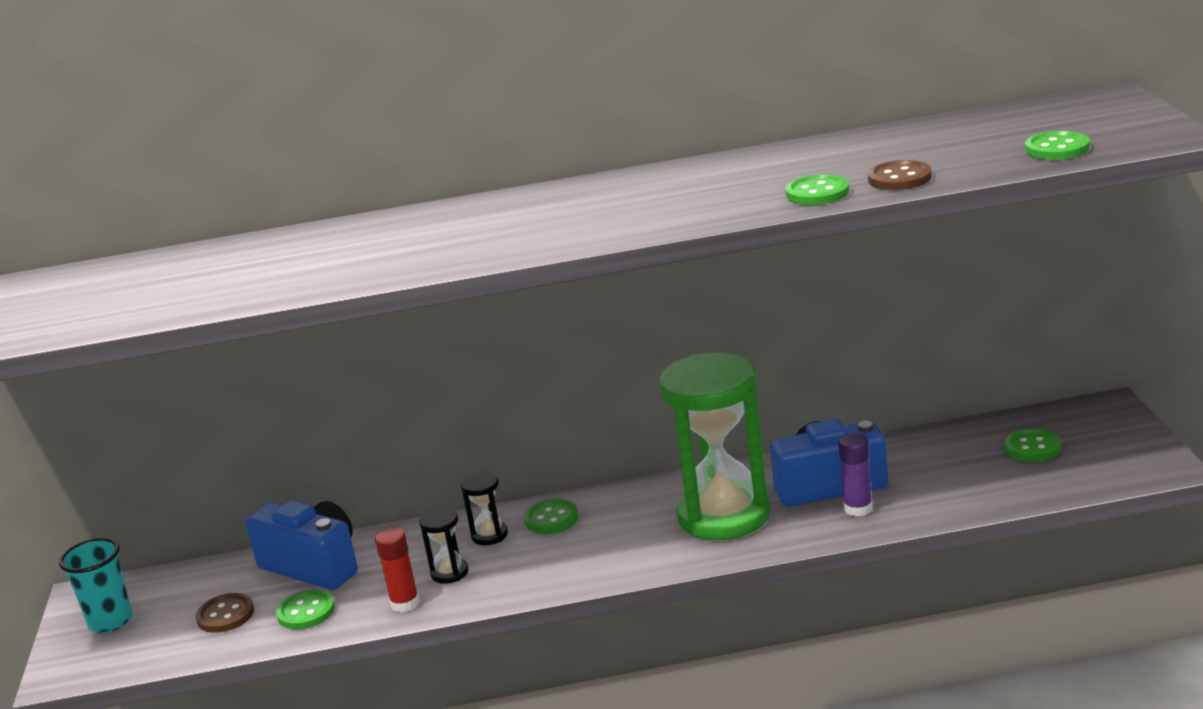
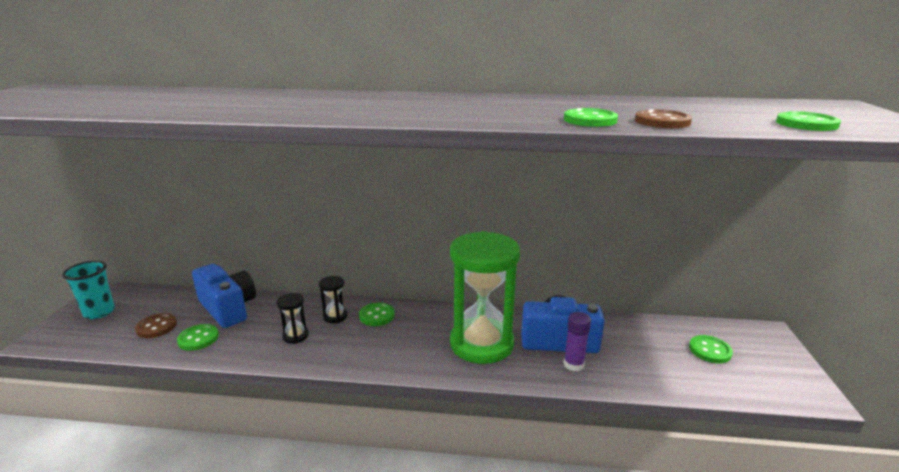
camera: 10 degrees right, 0 degrees up
red glue stick [375,527,420,613] -> none

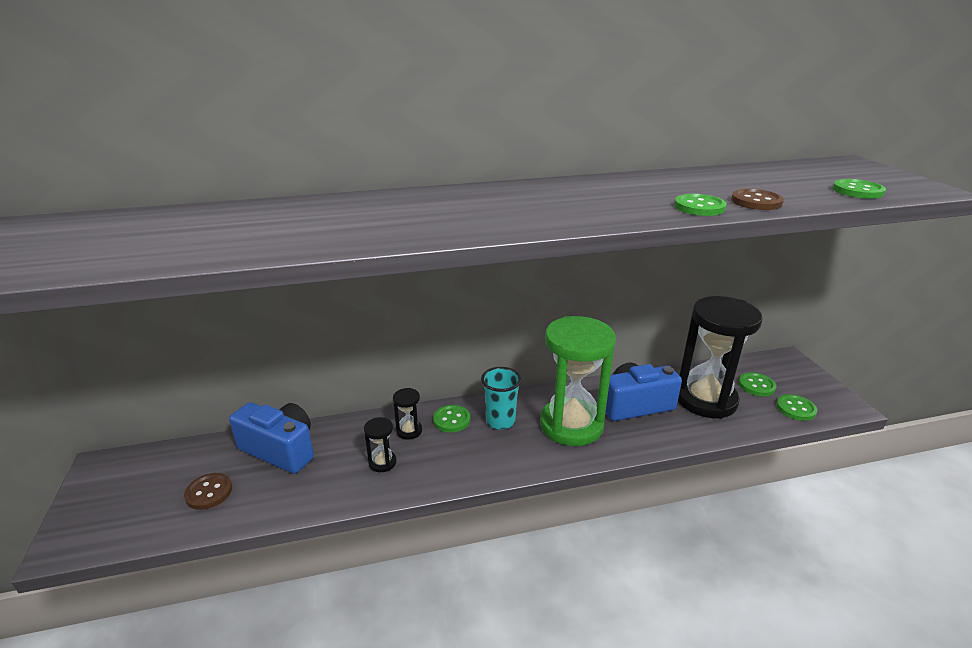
camera: 20 degrees left, 5 degrees up
turquoise cup [62,261,115,319] -> turquoise cup moved to [481,367,522,430]
green button [177,324,219,351] -> green button moved to [776,394,817,421]
purple glue stick [563,312,591,371] -> none
none -> black hourglass [678,296,763,419]

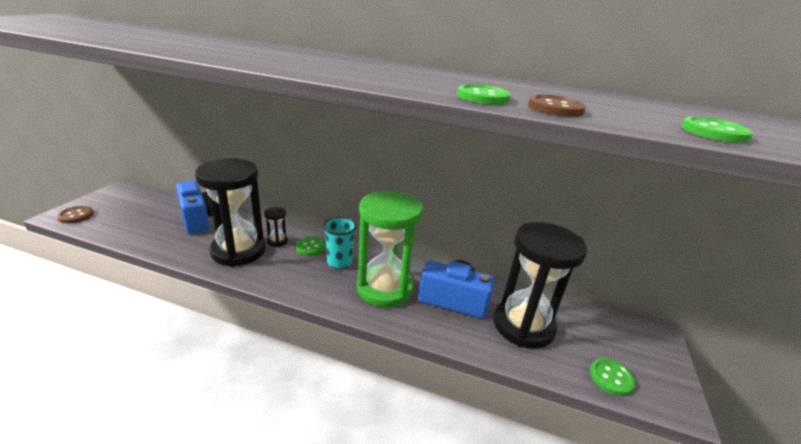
camera: 30 degrees right, 0 degrees up
brown button [184,473,232,510] -> brown button moved to [57,206,94,223]
black hourglass [364,417,397,472] -> black hourglass [195,158,266,267], size x2.48
green button [738,372,776,396] -> none

